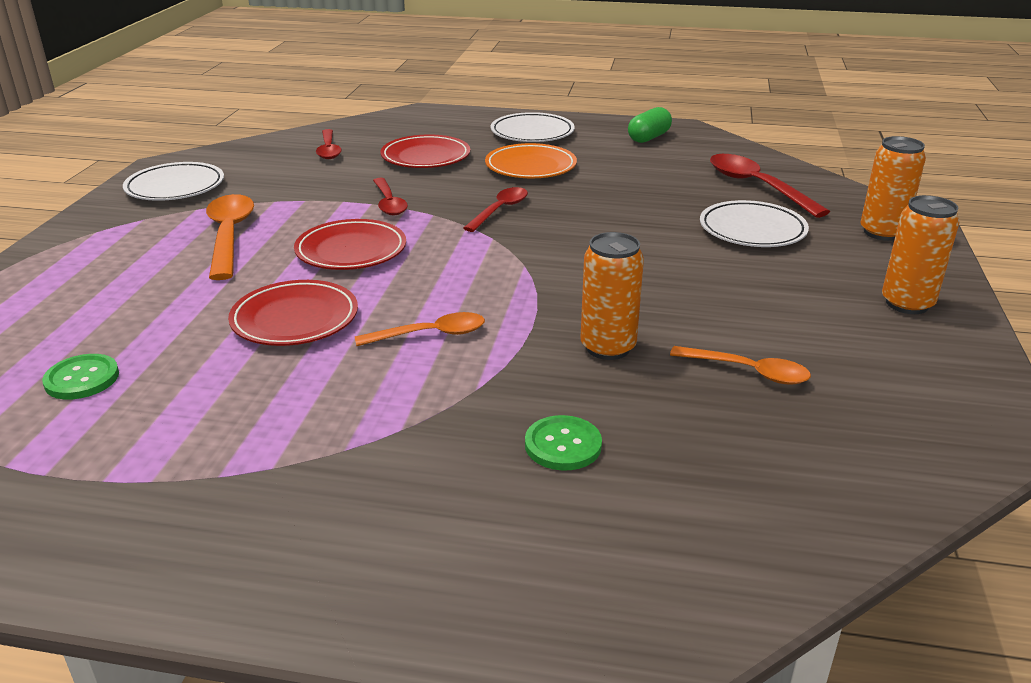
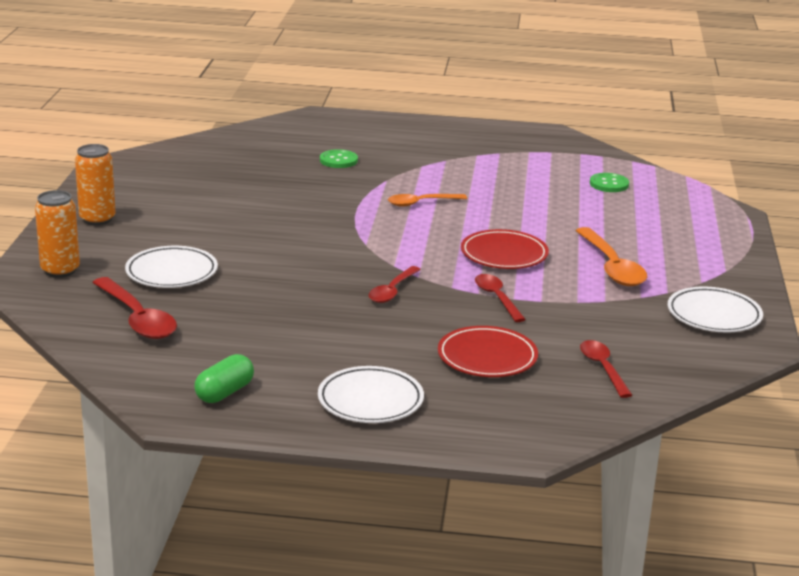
camera: 175 degrees right, 5 degrees down
red plate [228,280,358,346] -> none
orange plate [485,143,577,178] -> none
orange can [581,232,644,360] -> none
orange spoon [670,346,811,384] -> none

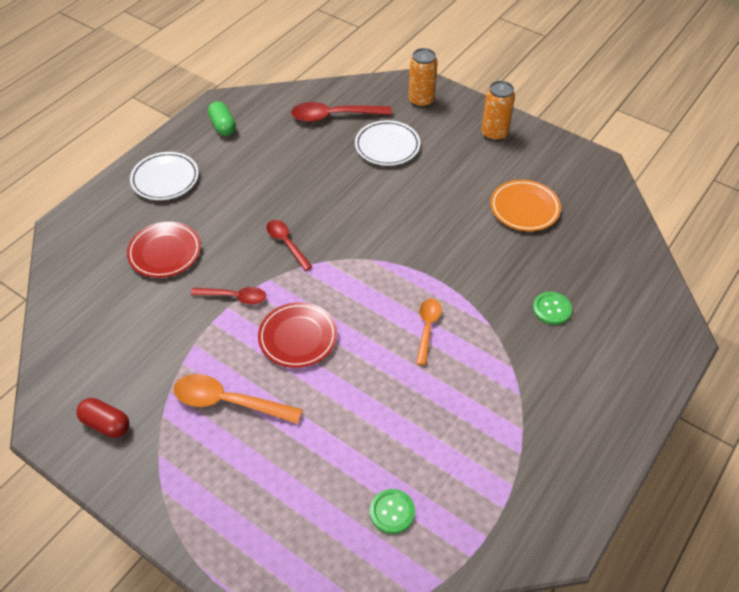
camera: 120 degrees right, 25 degrees up
red spoon [580,340,632,398] -> none
white plate [667,286,763,333] -> red capsule [76,398,129,438]
none -> orange plate [490,180,561,231]

